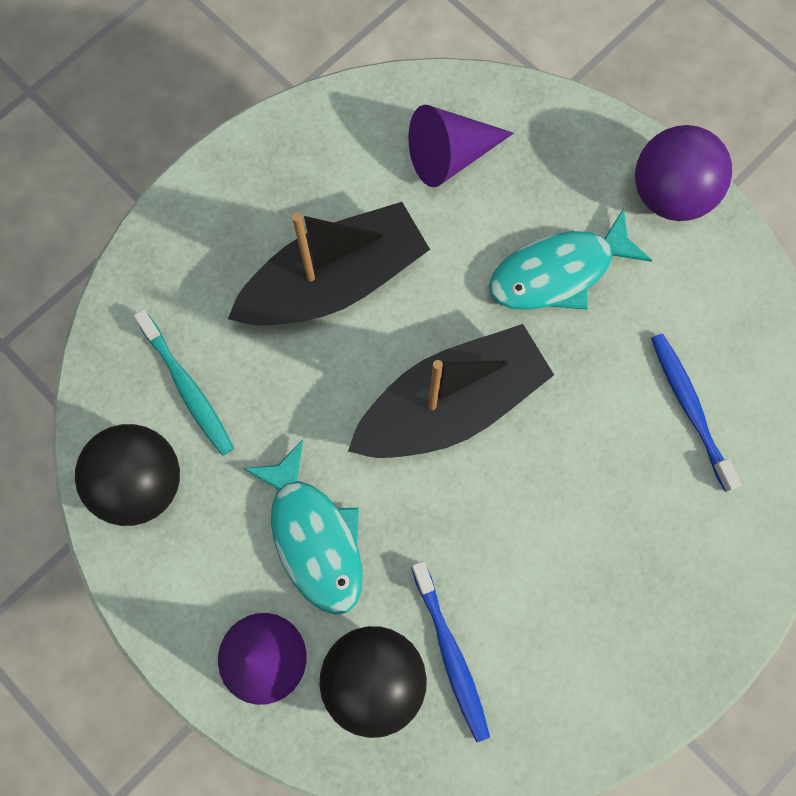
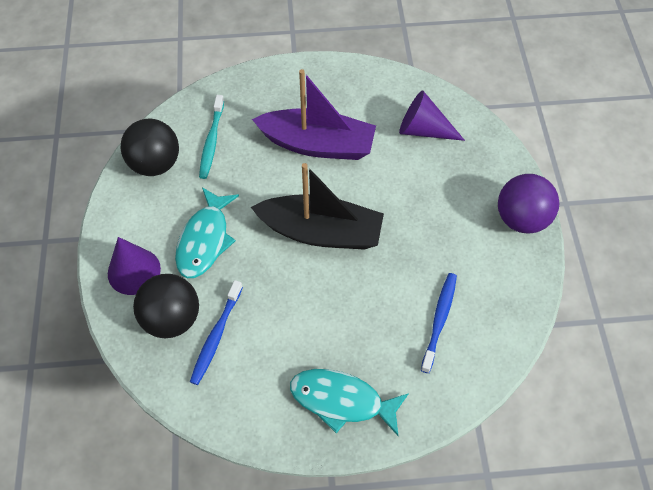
camera: 40 degrees right, 15 degrees down
black boat [228,202,430,325] -> purple boat [252,69,376,160]
turquoise fish [489,208,652,310] -> turquoise fish moved to [290,369,409,436]

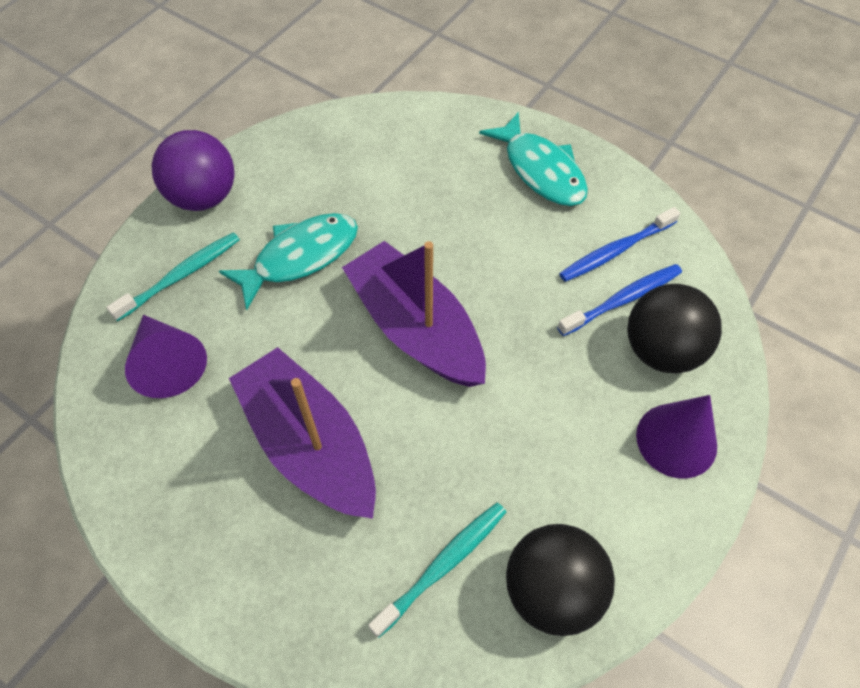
camera: 140 degrees left, 0 degrees up
turquoise fish [175,187,239,278] -> turquoise fish moved to [219,213,358,310]
black boat [251,163,384,250] -> purple boat [342,241,486,387]
blue toothbrush [421,273,457,373] -> blue toothbrush moved to [559,207,680,282]
none -> turquoise toothbrush [106,232,240,321]

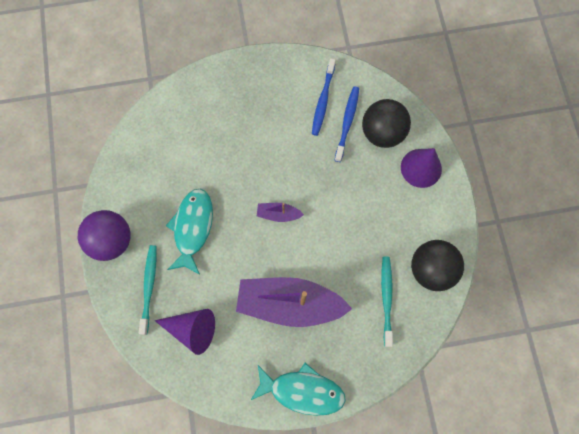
camera: 45 degrees left, 15 degrees up
purple boat [342,241,486,387] -> purple boat [257,203,304,222], size x0.44
turquoise fish [479,112,588,206] -> turquoise fish moved to [251,363,346,416]

